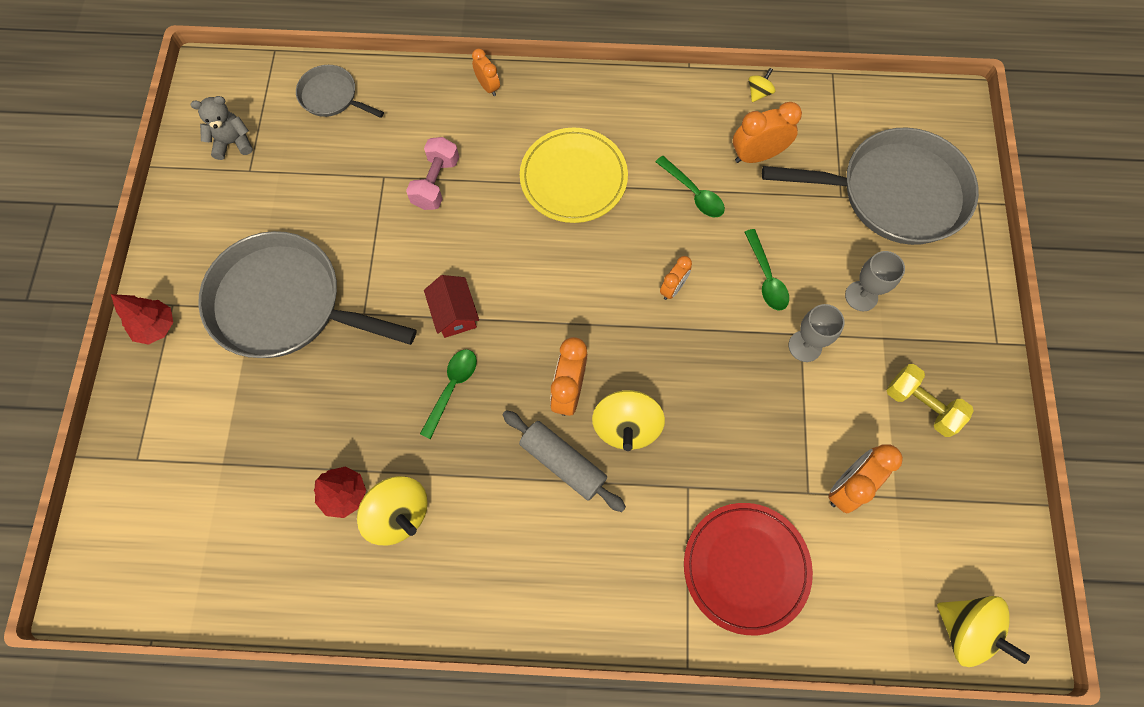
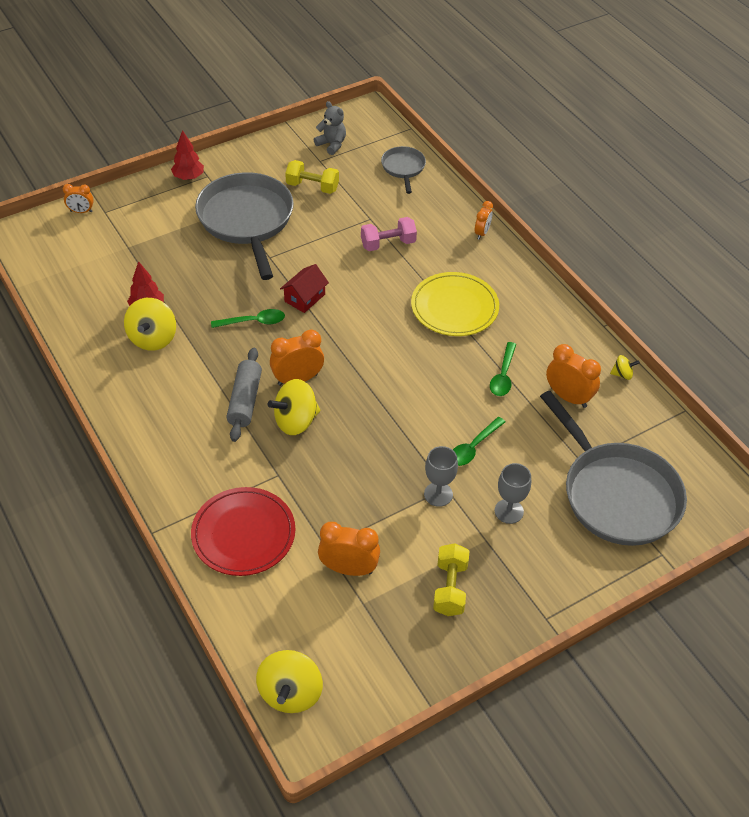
camera: 55 degrees right, 20 degrees down
orange clock [660,256,692,300] -> orange clock moved to [63,184,94,213]
none -> yellow dumbbell [285,160,339,194]

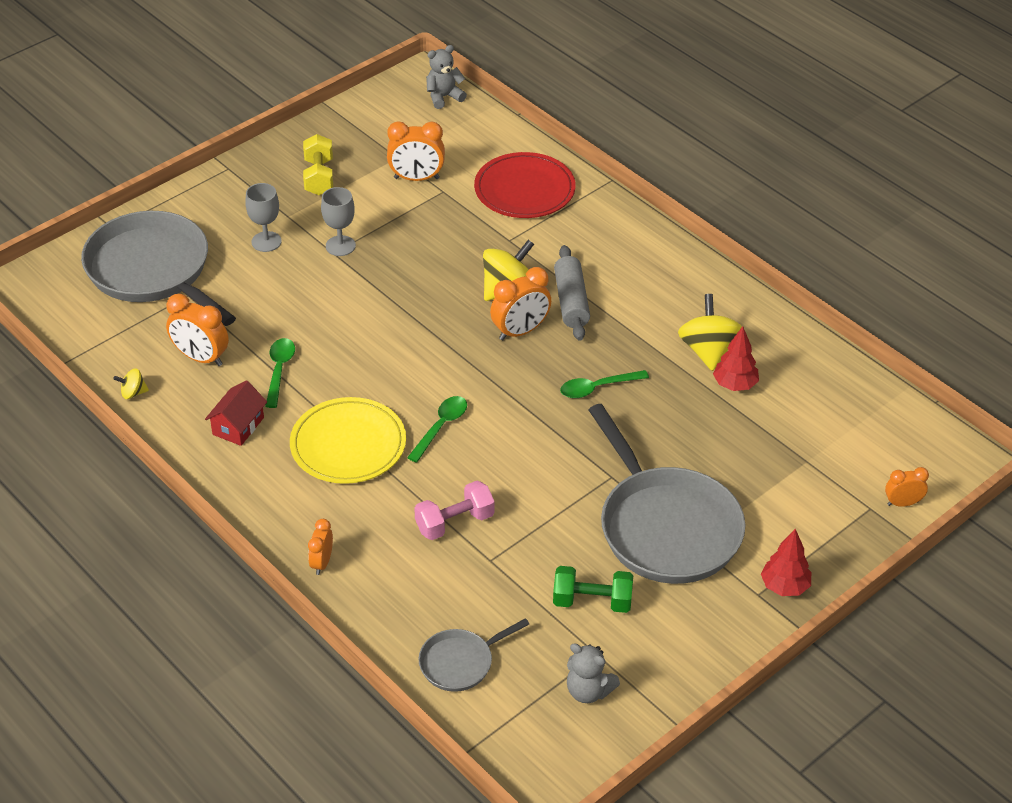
camera: 170 degrees right, 5 degrees down
yellow spinning top [256,650,323,713] -> grey teddy bear [426,45,467,109]
red house [280,264,329,313] -> red house moved to [205,380,267,446]
yellow dumbbell [285,160,339,194] -> green dumbbell [553,566,633,613]
grey pan [381,146,426,194] -> grey pan turned 75 degrees clockwise [419,618,529,692]
green spoon [453,417,505,466] -> green spoon moved to [407,396,467,463]

